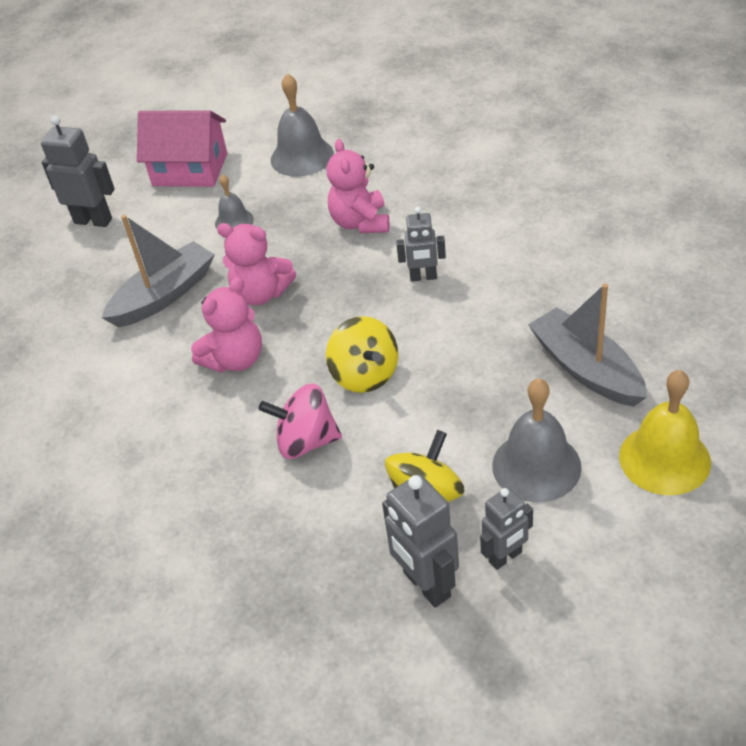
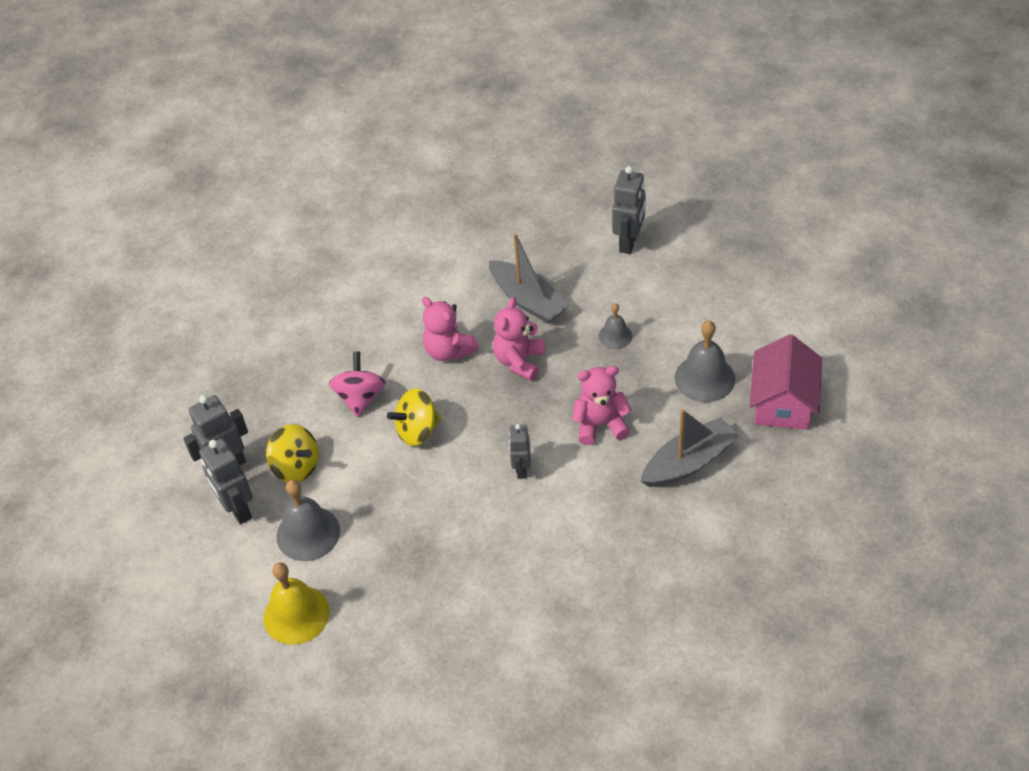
camera: 90 degrees right, 5 degrees up
pink house [137,110,227,187] -> pink house moved to [749,334,822,430]
grey robot [480,487,533,570] -> grey robot [199,438,253,524], size x1.55
grey boat [528,283,647,407] -> grey boat moved to [641,409,739,487]

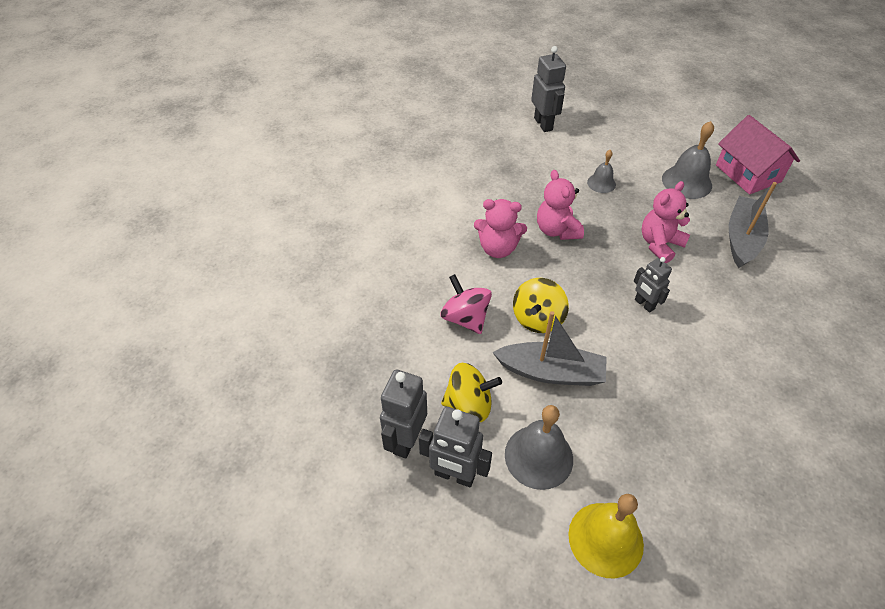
camera: 40 degrees left, 0 degrees up
grey boat [489,233,570,324] -> grey boat moved to [492,311,607,386]

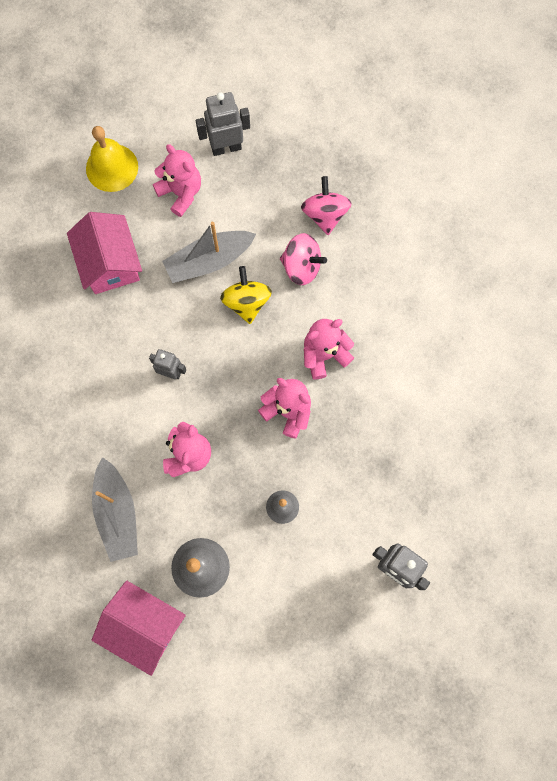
camera: 145 degrees right, 25 degrees up
grey robot [380,370,427,459] -> none
yellow spinning top [441,363,502,422] -> none
grey bell [505,405,573,490] -> pink teddy bear [153,144,201,217]
none -> pink house [67,212,142,294]
none -> pink spinning top [301,176,352,235]

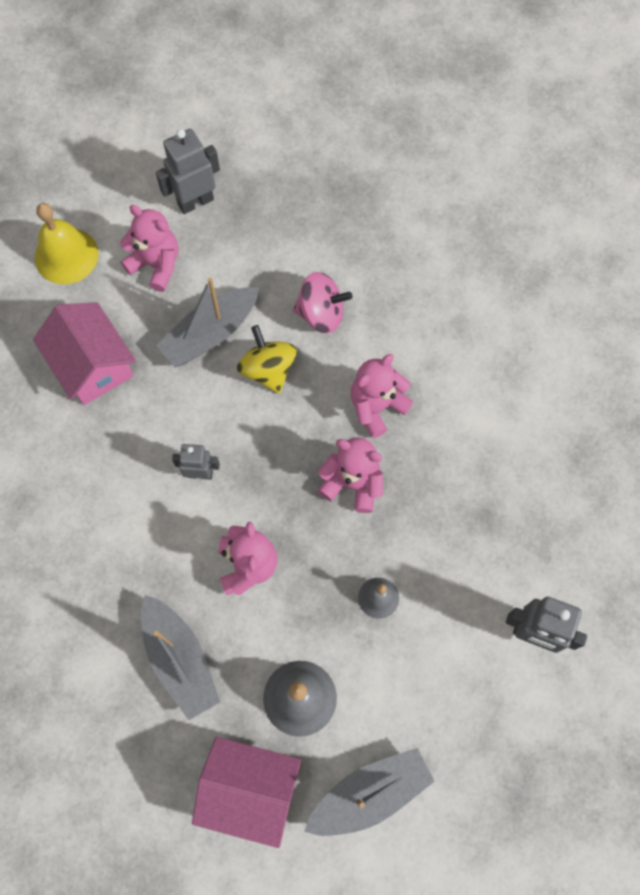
camera: 15 degrees left, 5 degrees down
pink spinning top [301,176,352,235] -> none
none -> grey boat [304,748,435,836]

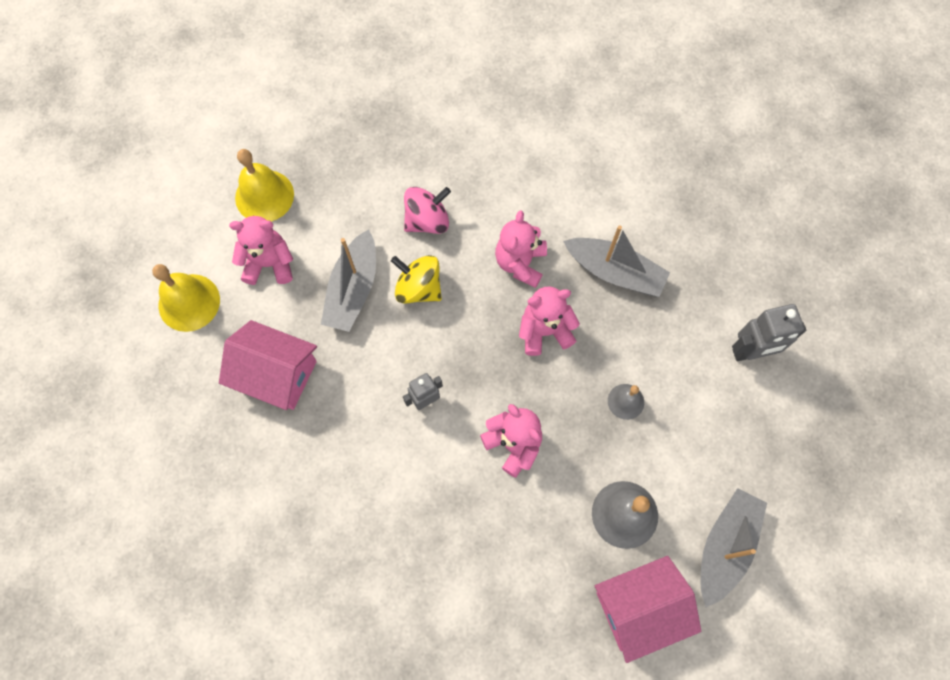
camera: 35 degrees left, 0 degrees up
grey boat [141,595,220,720] -> grey boat moved to [563,225,670,297]
grey robot [155,129,220,214] -> yellow bell [235,149,294,222]

